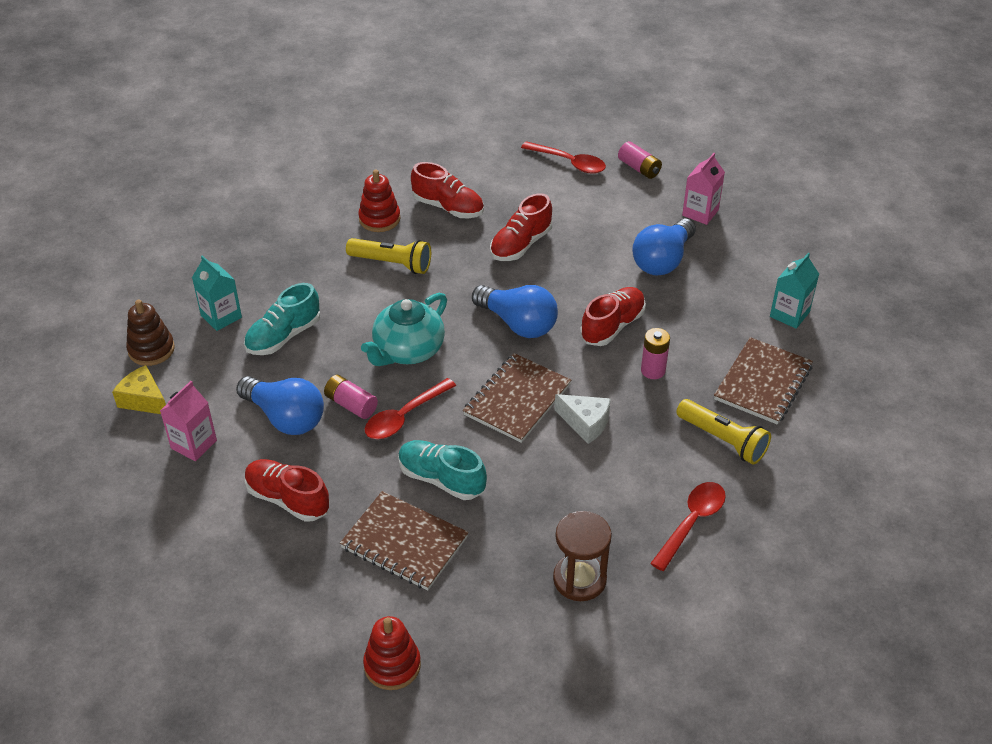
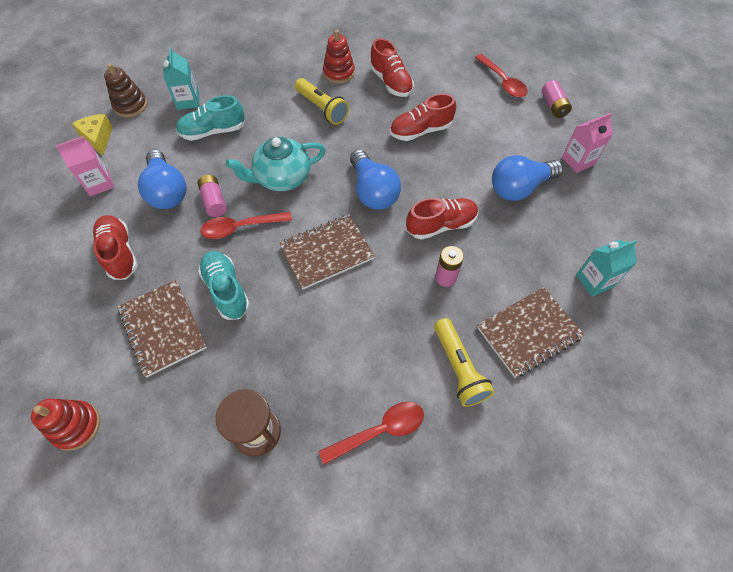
camera: 30 degrees right, 15 degrees up
white cheese [555,394,611,444] -> none

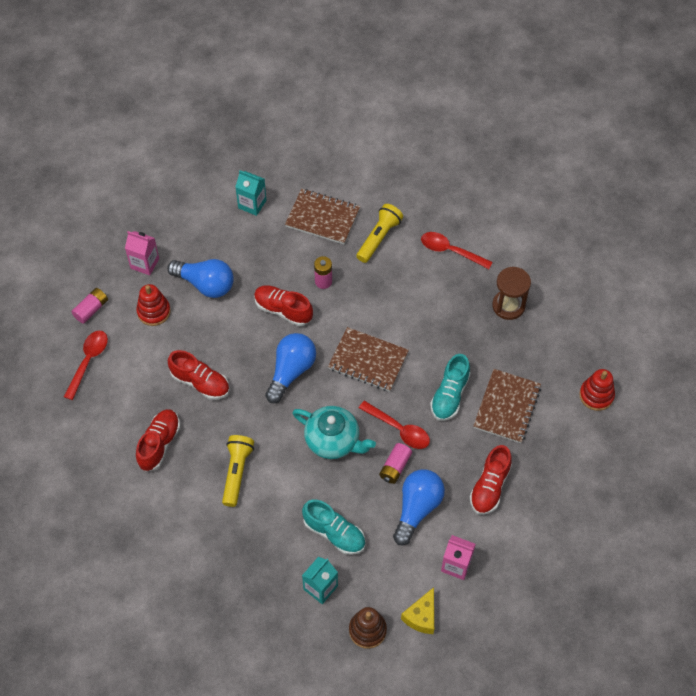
camera: 130 degrees left, 0 degrees up
red stacking toy [323,30,355,84] -> red stacking toy moved to [136,284,171,326]

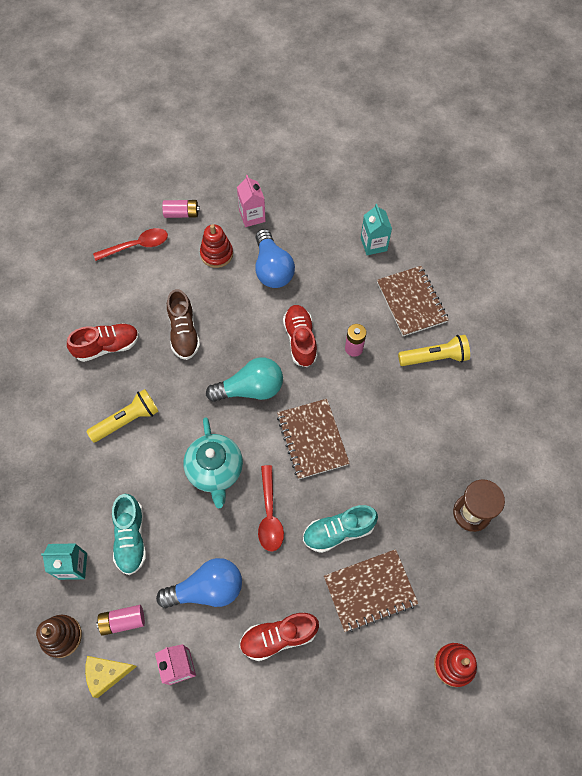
camera: 50 degrees right, 5 degrees up
red shoe [168,350,229,400] -> brown shoe [167,289,200,360]
blue light bulb [265,333,316,403] -> turquoise light bulb [206,357,283,402]
pink battery [379,443,412,484] -> pink battery moved to [96,605,145,636]
red spoon [421,232,492,269] -> none

